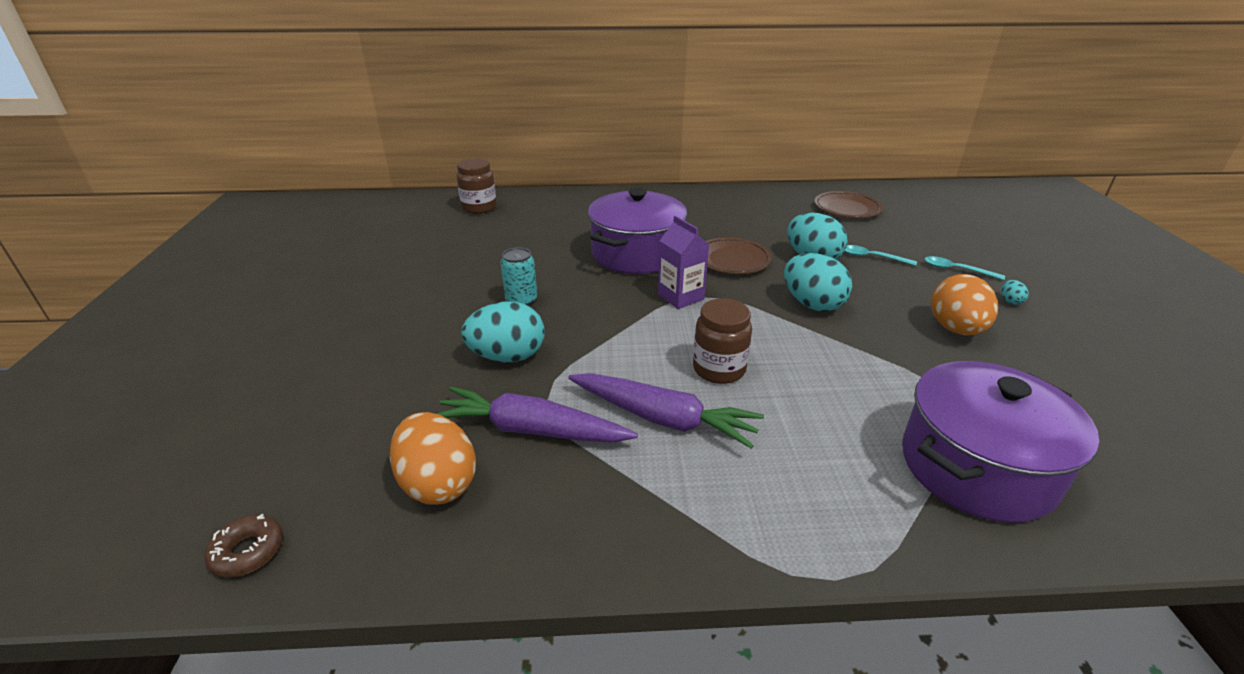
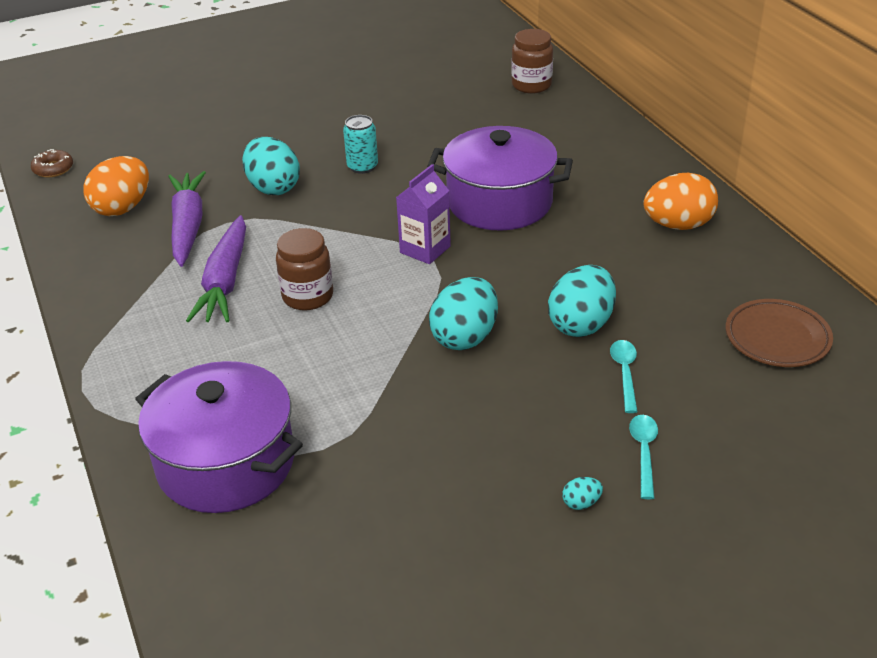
camera: 70 degrees right, 5 degrees up
brown plate [706,237,772,274] -> none
orange egg [931,274,998,335] -> orange egg moved to [643,173,718,230]

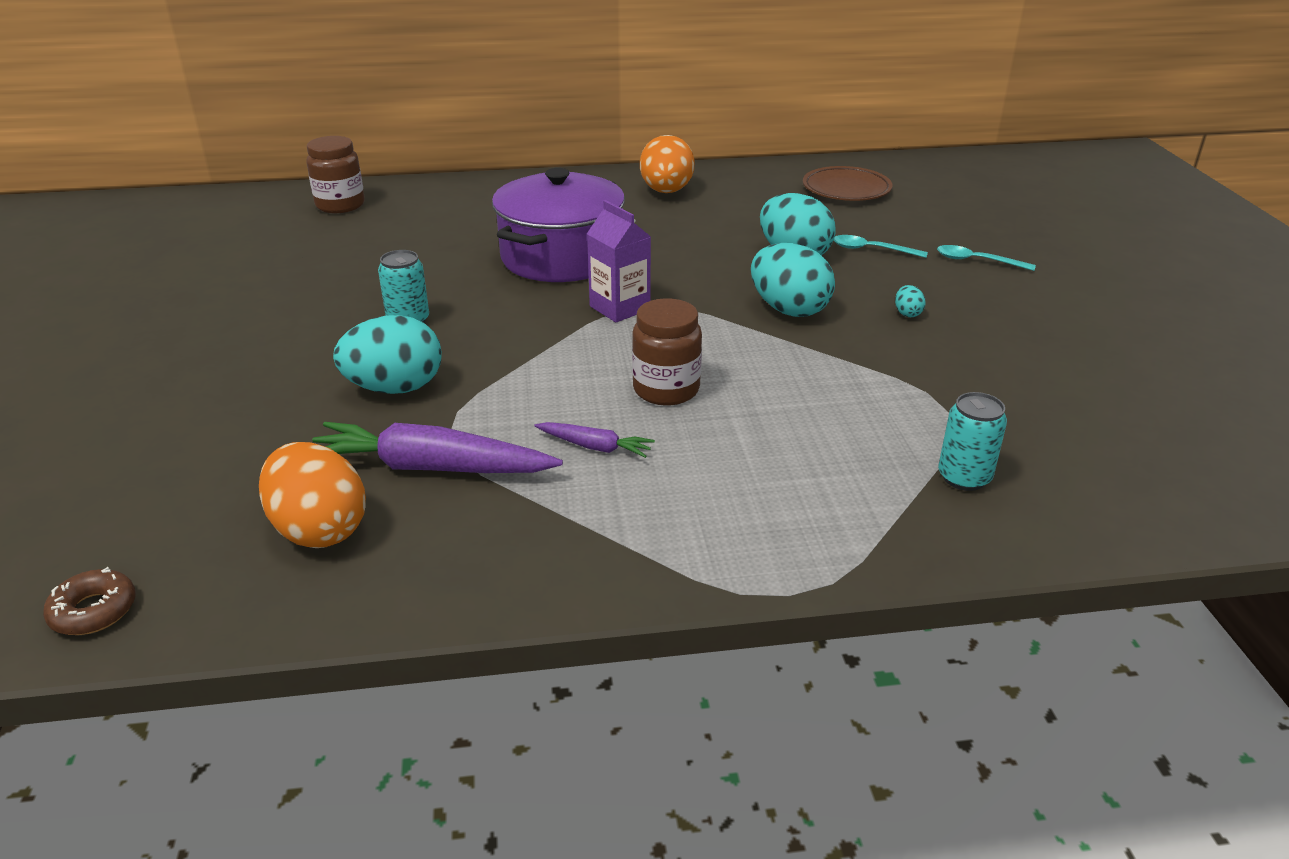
camera: 75 degrees left, 5 degrees down
purple pot [135,361,303,513] -> turquoise can [938,392,1007,491]
purple carrot [186,215,246,323] -> purple carrot [534,422,655,458], size x0.50
turquoise egg [562,477,603,510] -> turquoise egg moved to [895,285,926,317]

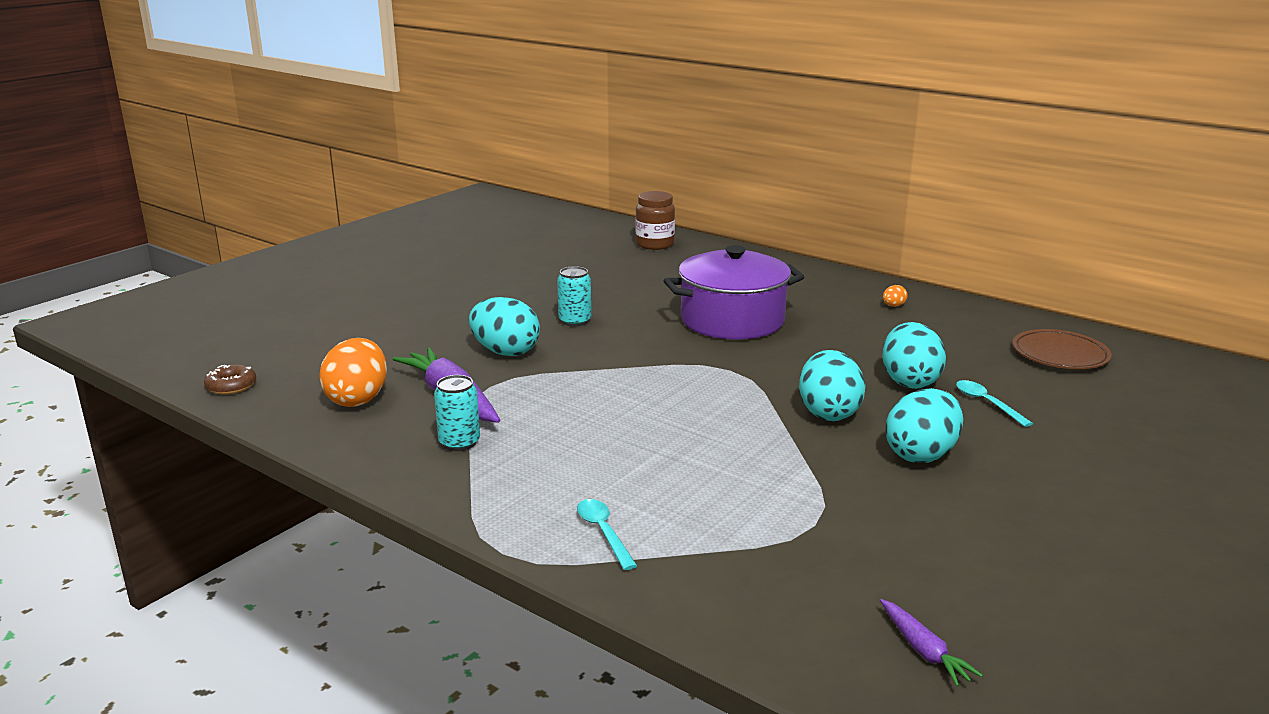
camera: 45 degrees right, 10 degrees down
purple carrot [534,422,655,458] -> purple carrot moved to [880,599,983,687]
purple carton [587,200,651,322] -> none
brown jar [632,298,702,406] -> none
orange egg [640,135,694,193] -> orange egg [883,285,908,307], size x0.42
turquoise egg [895,285,926,317] -> turquoise egg [886,388,963,463], size x2.38
turquoise spoon [937,245,1036,271] -> turquoise spoon moved to [577,499,637,570]
turquoise can [938,392,1007,491] -> turquoise can moved to [434,375,480,451]

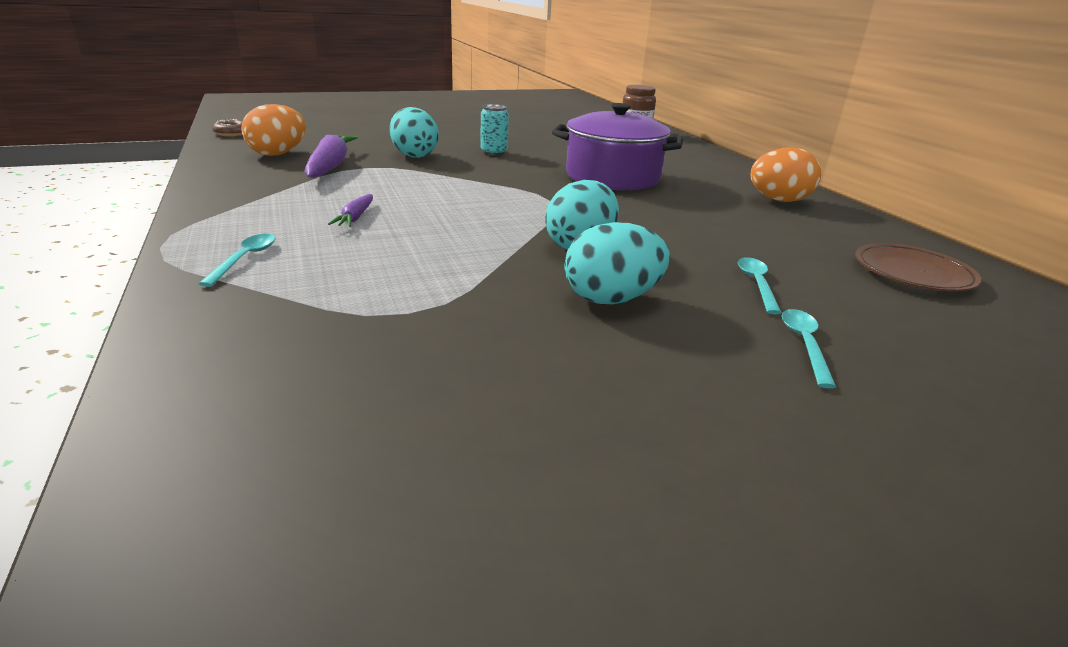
camera: 30 degrees right, 5 degrees up
turquoise can [434,375,480,451] -> none
purple carrot [880,599,983,687] -> purple carrot moved to [328,194,373,227]
turquoise egg [882,322,946,389] -> none
orange egg [883,285,908,307] -> orange egg [750,147,821,202], size x2.38
none -> turquoise spoon [781,309,836,388]

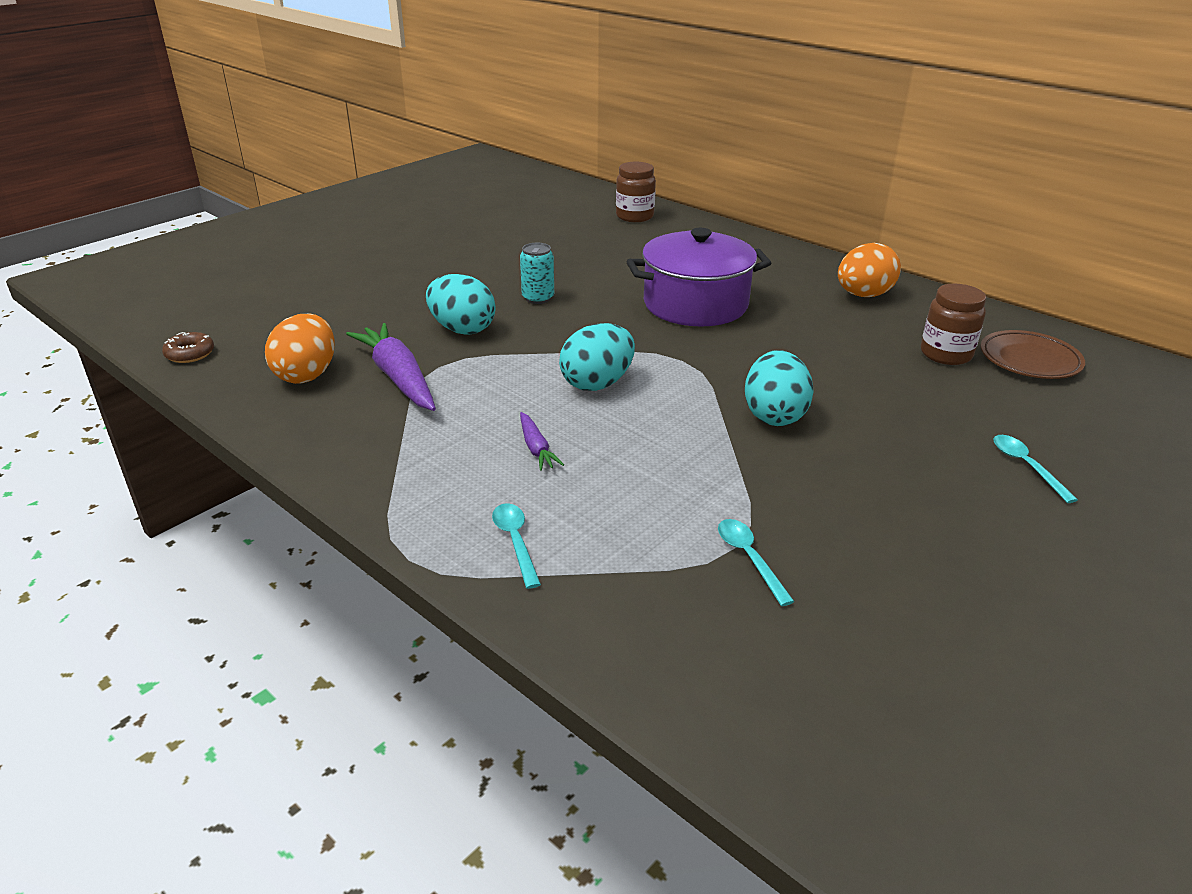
camera: 25 degrees left, 5 degrees up
turquoise egg [564,222,670,304] -> turquoise egg moved to [559,323,635,391]
turquoise spoon [738,257,782,314] -> turquoise spoon moved to [718,519,795,606]
none -> brown jar [921,284,986,365]

